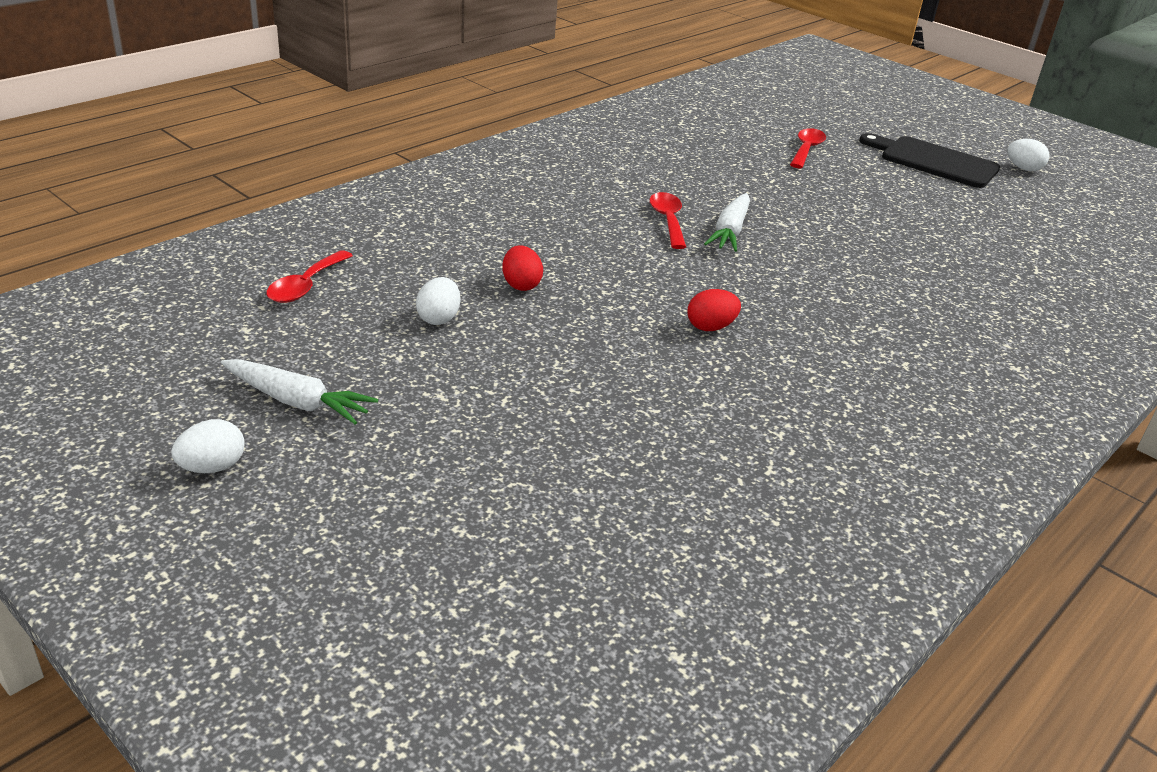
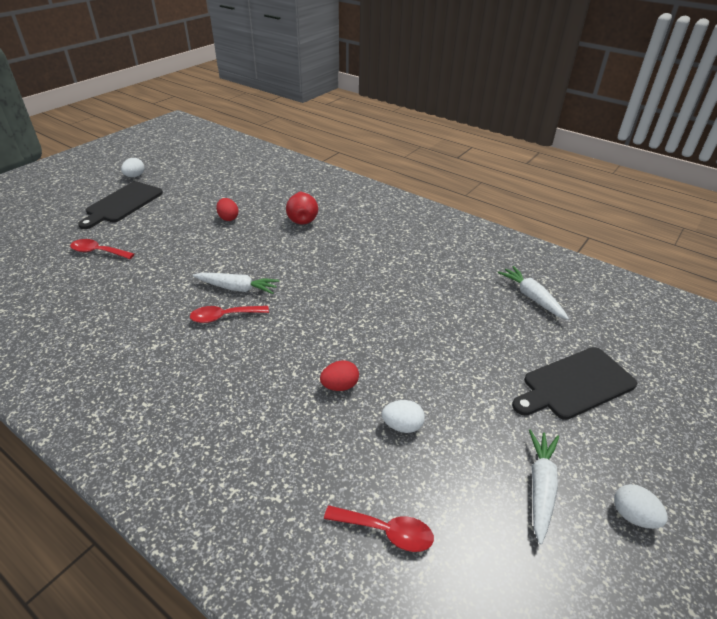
camera: 95 degrees left, 5 degrees up
red egg [687,289,741,331] -> red egg moved to [216,198,239,221]
none -> red pear [286,192,318,225]
none -> white carrot [498,266,569,320]
none -> black cutting board [512,347,637,420]

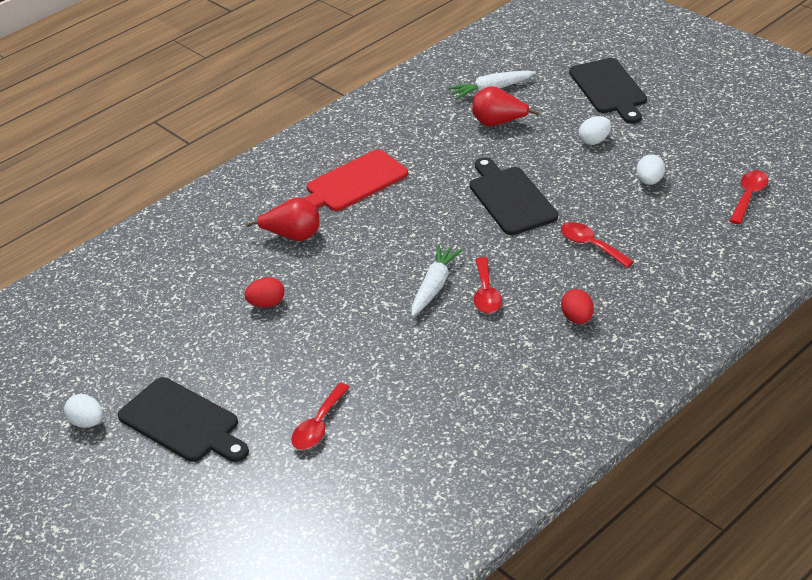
camera: 75 degrees left, 0 degrees up
red egg [320,360,359,391] -> red egg moved to [561,289,594,324]
white carrot [529,429,559,545] -> none
white egg [614,484,668,529] -> white egg moved to [579,116,611,145]
none -> red cutting board [304,149,408,211]
none -> black cutting board [470,157,558,235]
none -> red pear [472,86,540,126]
none -> red spoon [561,222,634,268]

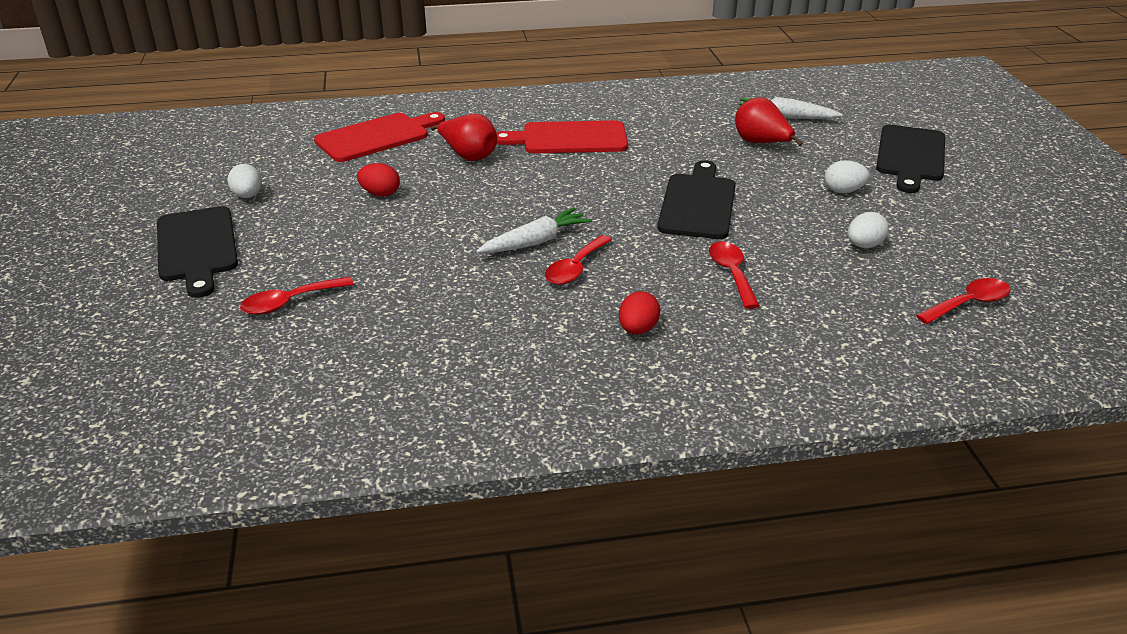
camera: 30 degrees right, 5 degrees down
white egg [64,394,103,428] -> white egg moved to [227,164,262,198]
none -> red cutting board [314,112,445,162]

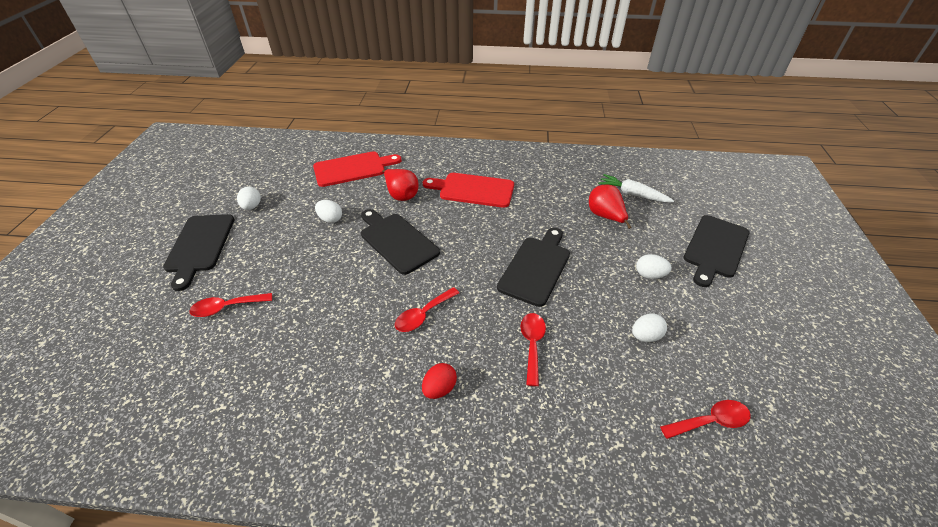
camera: 15 degrees right, 10 degrees up
red egg [357,163,400,197] -> white egg [315,200,342,223]
white carrot [477,208,592,253] -> none
none -> black cutting board [361,209,440,275]

